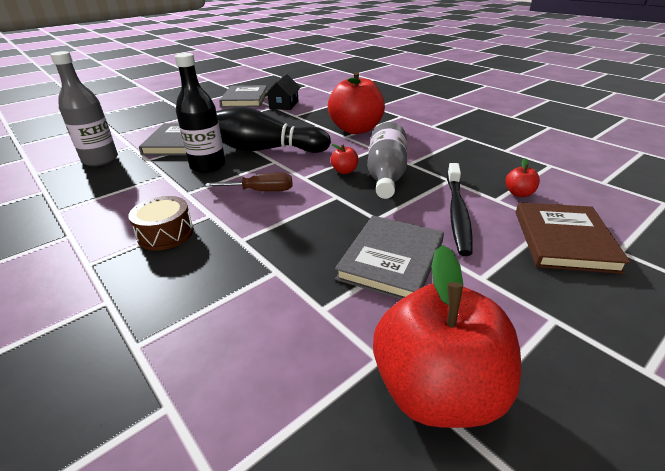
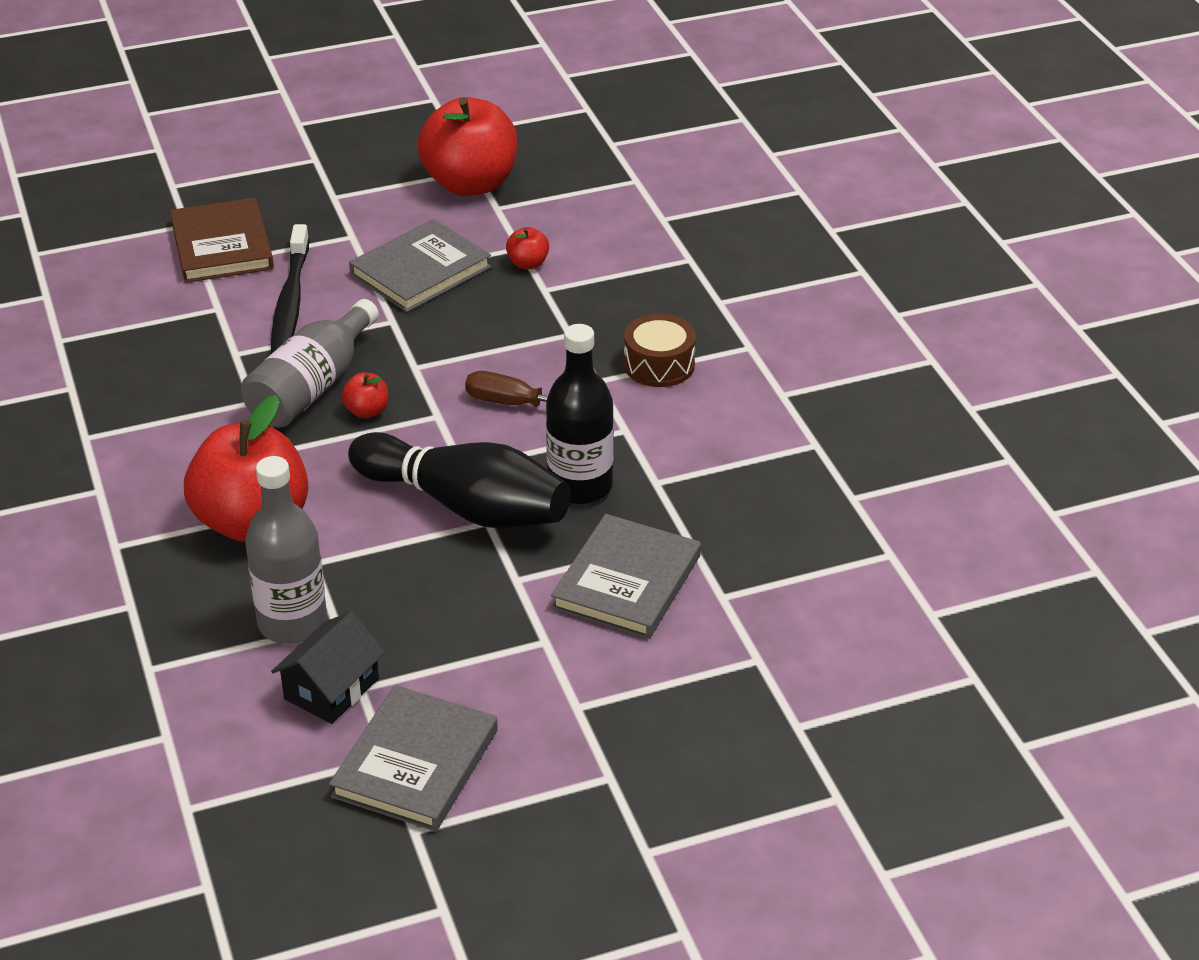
camera: 160 degrees left, 5 degrees up
grey bottle [50,51,118,166] -> grey bottle moved to [245,456,327,644]
black toothbrush [447,163,473,256] -> black toothbrush turned 150 degrees clockwise [271,224,309,354]
red apple [505,158,540,197] -> red apple moved to [506,227,549,269]
brown book [516,202,631,274] -> brown book turned 45 degrees counterclockwise [170,198,274,283]

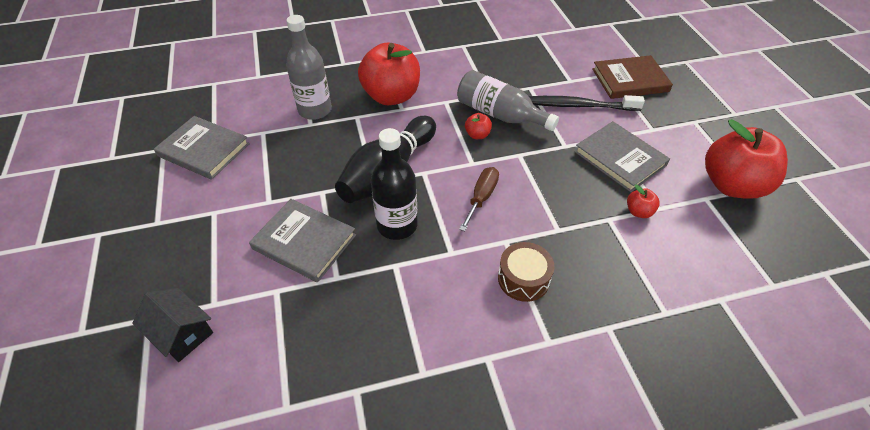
camera: 95 degrees right, 10 degrees up
black house [271,611,385,724] -> black house moved to [132,288,213,362]

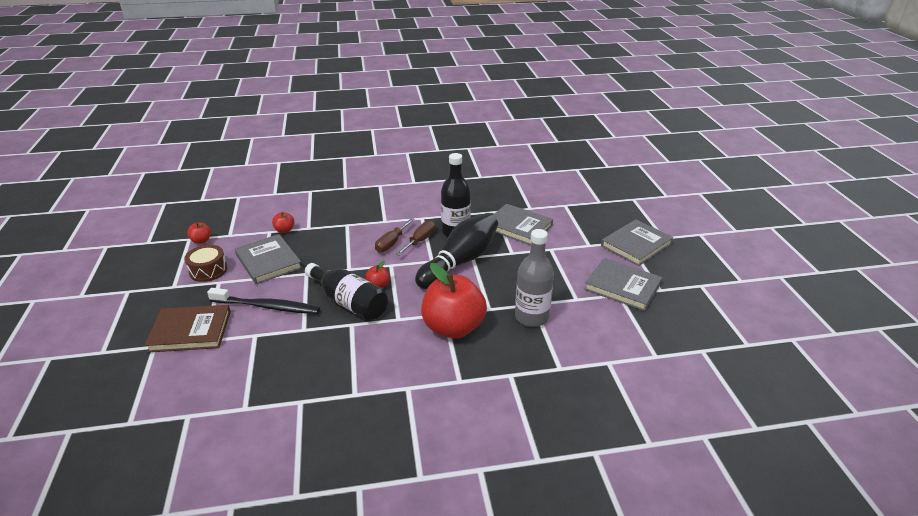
camera: 175 degrees left, 15 degrees down
black house [132,288,213,362] -> none
grey bottle [457,70,559,131] -> black bottle [305,263,388,321]
brown drum [498,242,555,302] -> brown drum moved to [184,245,227,282]
red apple [705,119,788,199] -> red apple [187,222,211,244], size x0.41
none -> brown screwdriver [396,220,436,256]
none -> grey book [601,219,674,266]

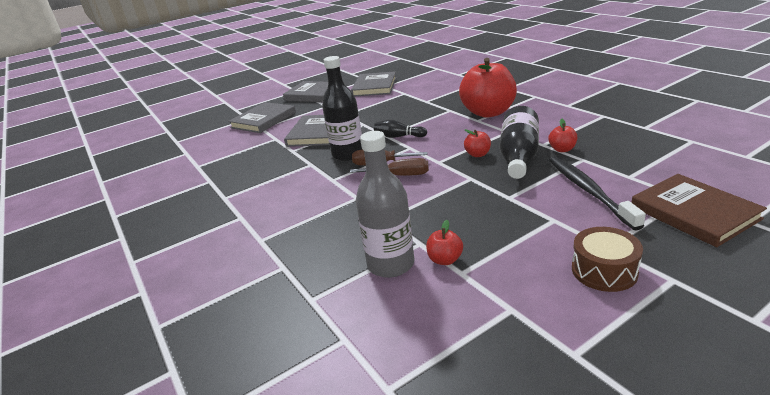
camera: 110 degrees left, 5 degrees down
red apple [187,222,211,244] -> red apple moved to [548,119,577,152]
grey book [235,234,302,284] -> grey book moved to [228,102,296,133]
black bowling pin [415,213,498,289] -> black bowling pin [374,120,427,138], size x0.45
grey bottle [515,229,554,327] -> grey bottle moved to [356,131,414,278]

